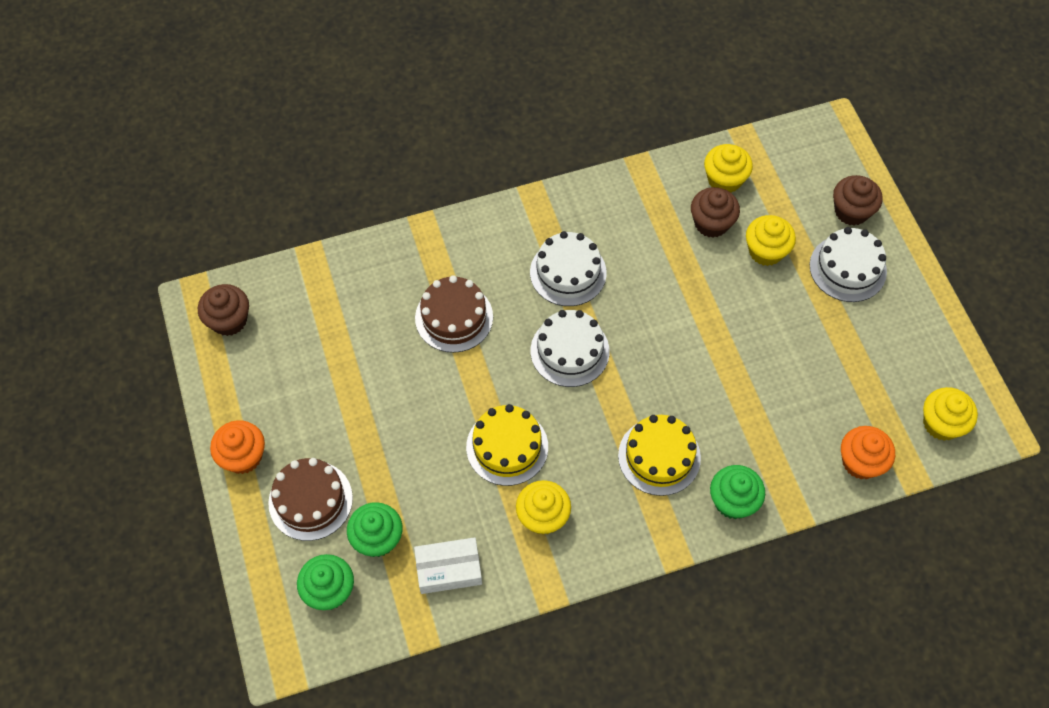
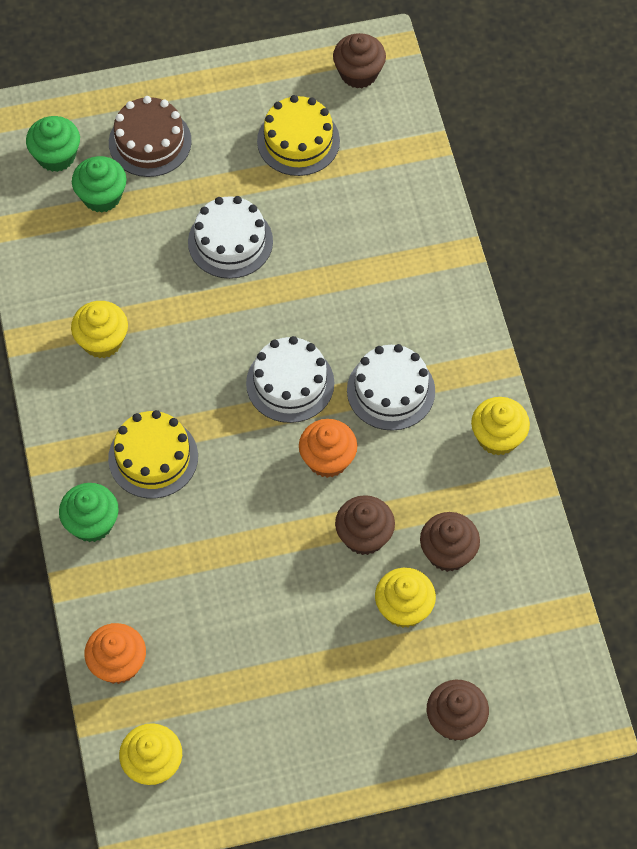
camera: 95 degrees right, 0 degrees up
orange cupcake [210,420,265,474] -> orange cupcake moved to [299,419,357,478]
white box [414,537,482,594] -> none
brown cake [415,276,493,353] -> none
yellow cake [466,404,548,486] -> yellow cake moved to [257,95,340,176]
yellow cupcake [704,144,753,193] -> yellow cupcake moved to [471,397,530,456]
white cake [810,227,887,302] -> white cake moved to [188,196,273,279]
none -> brown cupcake [335,495,395,555]

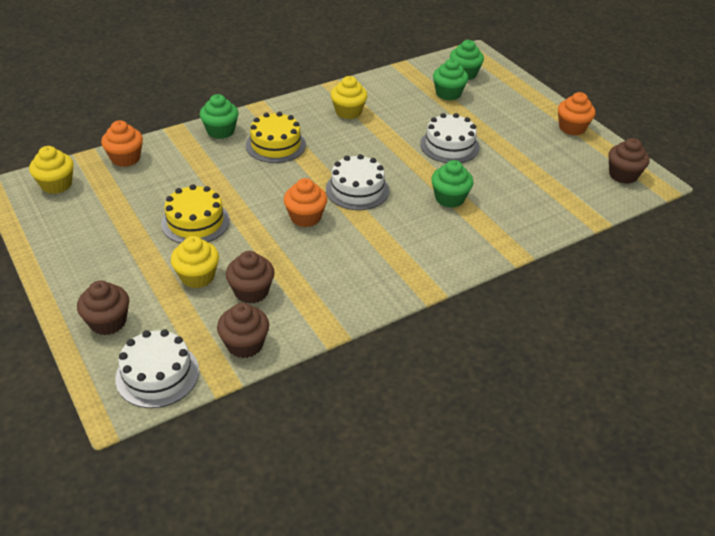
camera: 70 degrees right, 20 degrees down
brown cake [109,96,192,177] -> none
yellow cake [257,95,340,176] -> yellow cake moved to [161,184,230,243]
brown cupcake [335,495,395,555] -> brown cupcake moved to [217,303,269,358]
white cake [347,344,435,431] -> white cake moved to [115,329,199,408]
yellow cupcake [471,397,530,456] -> none
none -> green cupcake [431,160,474,208]
none -> orange cupcake [558,92,596,136]

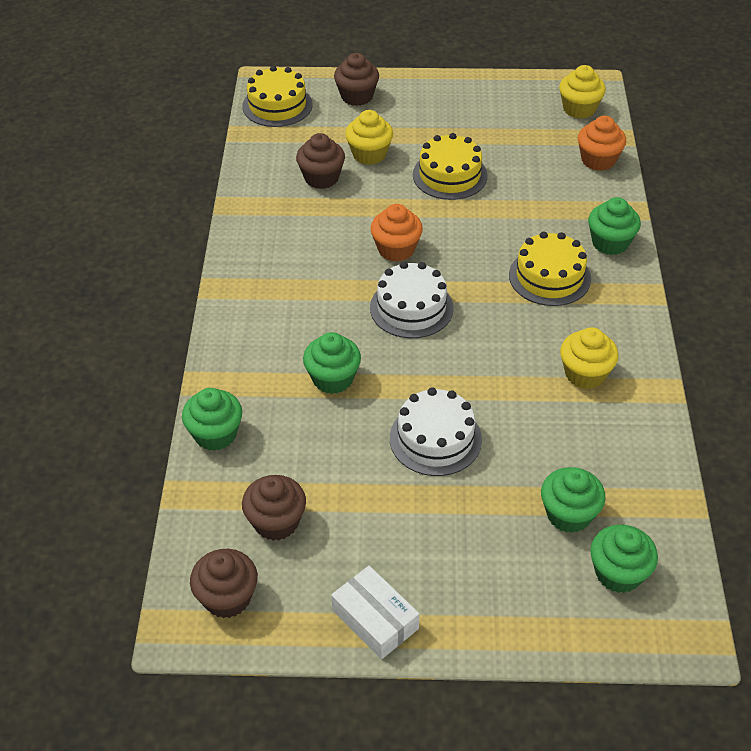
camera: 125 degrees right, 5 degrees up
white cake [115,329,199,408] -> yellow cake [242,66,312,127]
brown cupcake [217,303,269,358] -> brown cupcake moved to [242,475,306,541]
orange cupcake [558,92,596,136] -> white box [331,566,420,659]
none -> green cupcake [182,388,242,451]

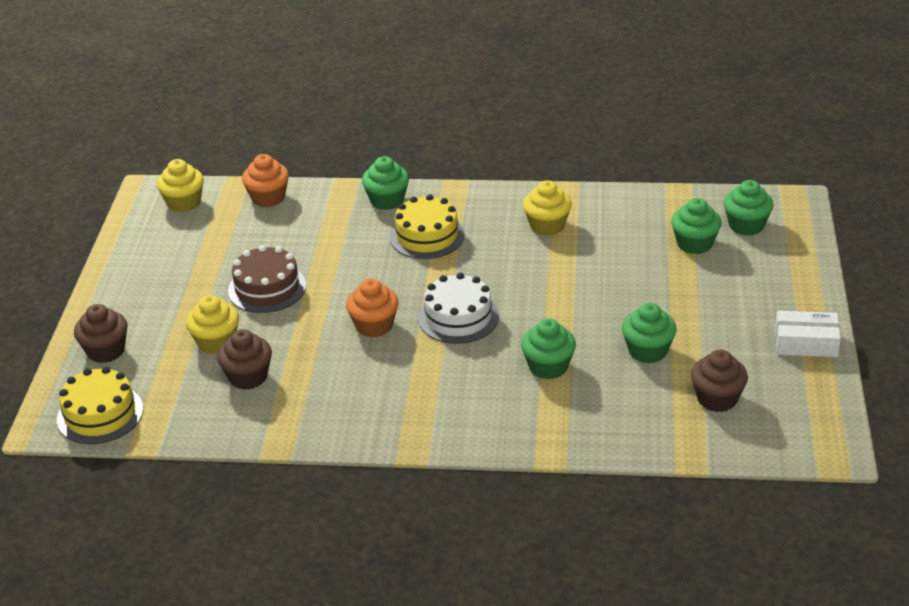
camera: 85 degrees left, 10 degrees down
green cupcake [182,388,242,451] -> green cupcake moved to [622,303,677,363]
brown cupcake [190,549,258,618] -> none
white box [331,566,420,659] -> white box turned 45 degrees clockwise [775,310,841,357]
white cake [390,387,482,476] -> none
yellow cake [413,133,488,200] -> brown cake [228,245,306,313]

